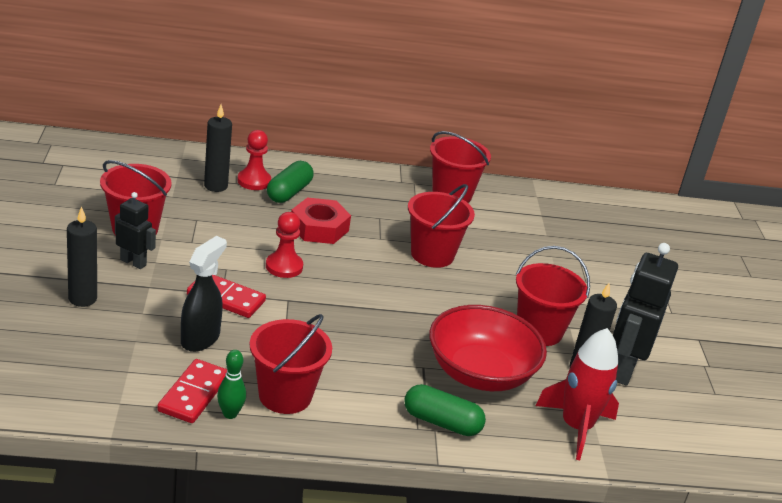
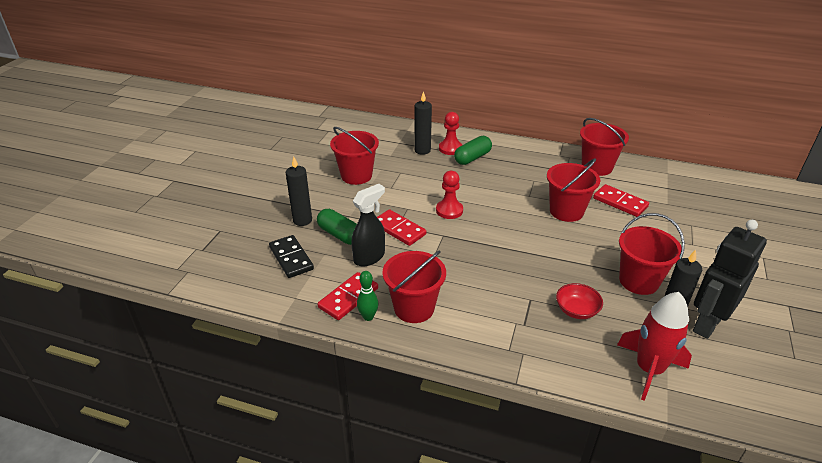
camera: 25 degrees right, 5 degrees up
black robot [115,192,156,269] -> none
red nut [291,197,351,244] -> none
green capsule [404,384,486,436] -> green capsule moved to [317,209,357,245]
red bowl [429,305,547,391] -> red bowl [556,283,603,319], size x0.48
none -> black domino [269,235,314,278]
none -> red domino [593,184,649,217]

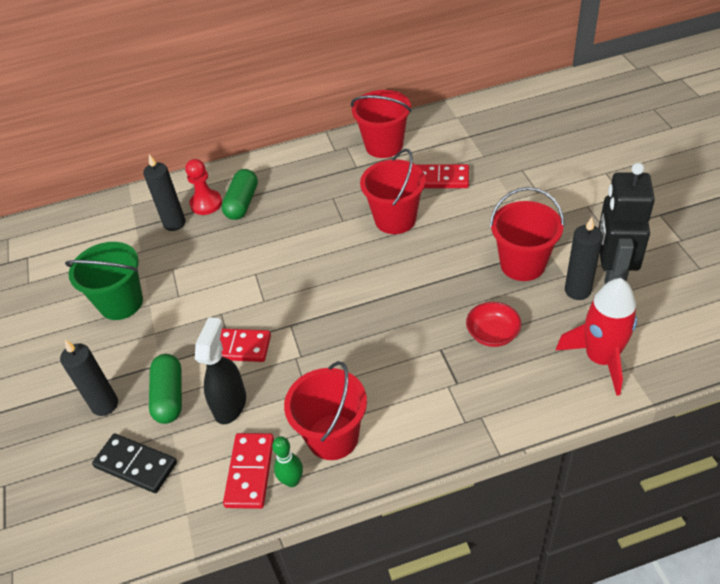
camera: 30 degrees left, 10 degrees up
green capsule [317,209,357,245] -> green capsule turned 75 degrees clockwise [149,354,182,424]
red bucket [330,127,379,185] -> green bucket [65,242,143,320]
red pawn [436,171,463,219] -> none

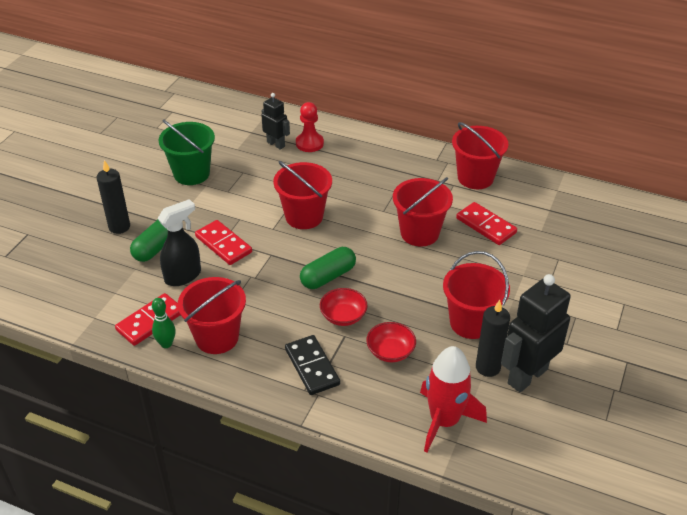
camera: 35 degrees right, 5 degrees down
black domino [92,433,177,493] -> black domino moved to [285,335,340,395]
black candle [143,154,186,231] -> black robot [261,93,290,150]
green capsule [222,169,258,220] -> green capsule moved to [300,247,356,289]
none -> red bucket [273,161,332,229]
none -> red bowl [320,288,368,326]

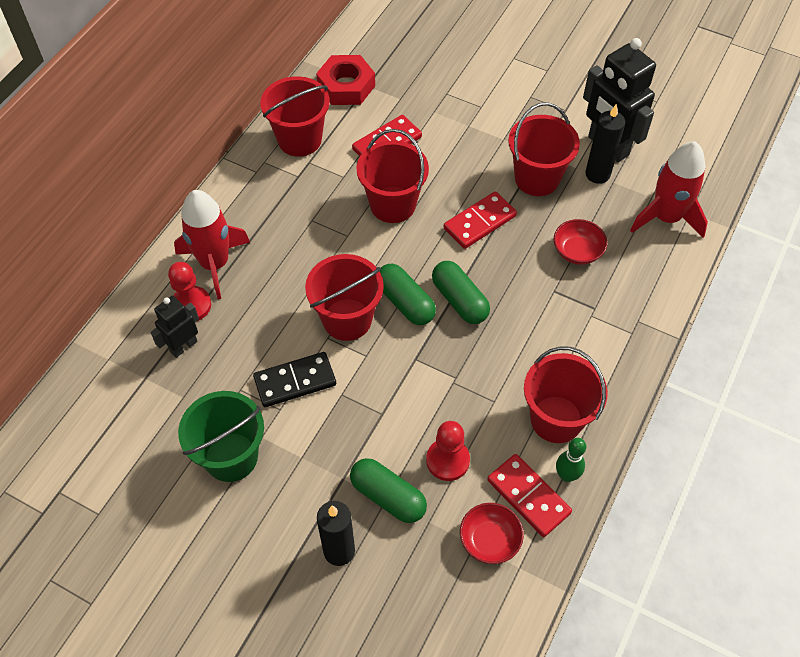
camera: 85 degrees left, 15 degrees up
black spray bottle [157,199,201,286] -> red pawn [426,421,470,481]
red domino [195,220,252,265] -> red domino moved to [444,191,517,249]
black domino [285,335,340,395] -> black domino moved to [253,352,336,407]
red bowl [320,288,368,326] -> red bowl moved to [460,503,524,564]
none -> red rocket [174,190,250,299]
none -> red nut [316,55,375,105]
none -> green capsule [379,264,436,325]

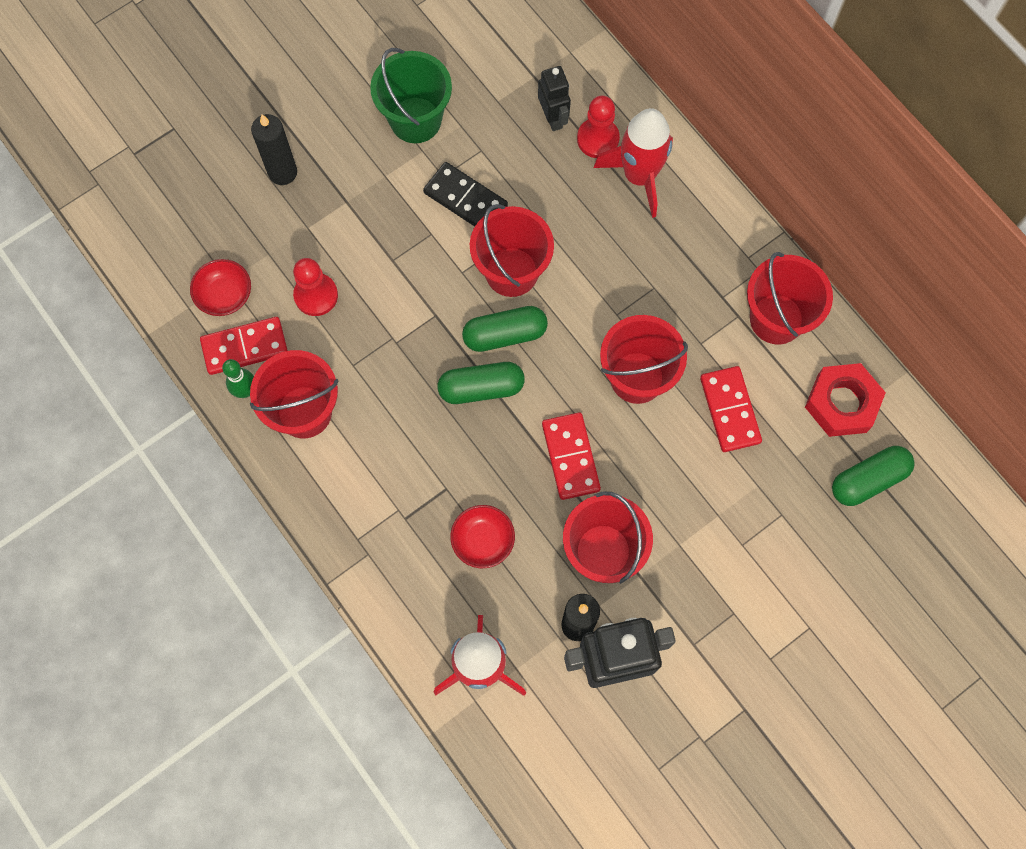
camera: 115 degrees right, 15 degrees up
black domino [253,352,336,407] -> black domino turned 60 degrees counterclockwise [423,162,508,226]
green capsule [350,458,427,523] -> green capsule moved to [832,446,915,506]

